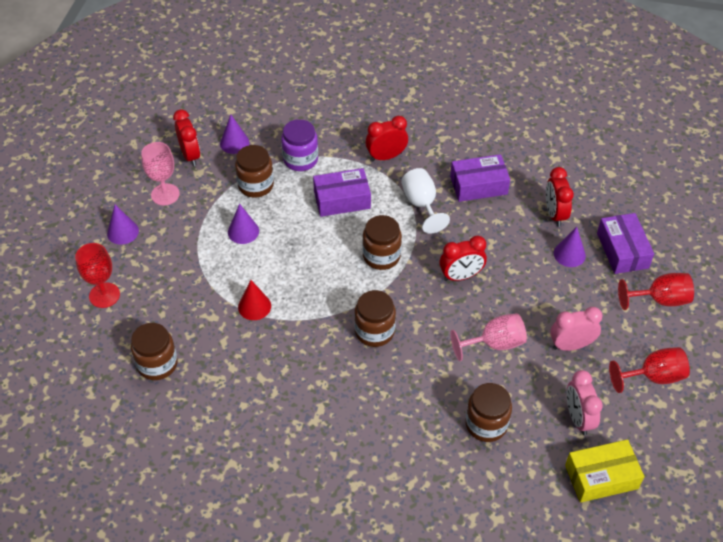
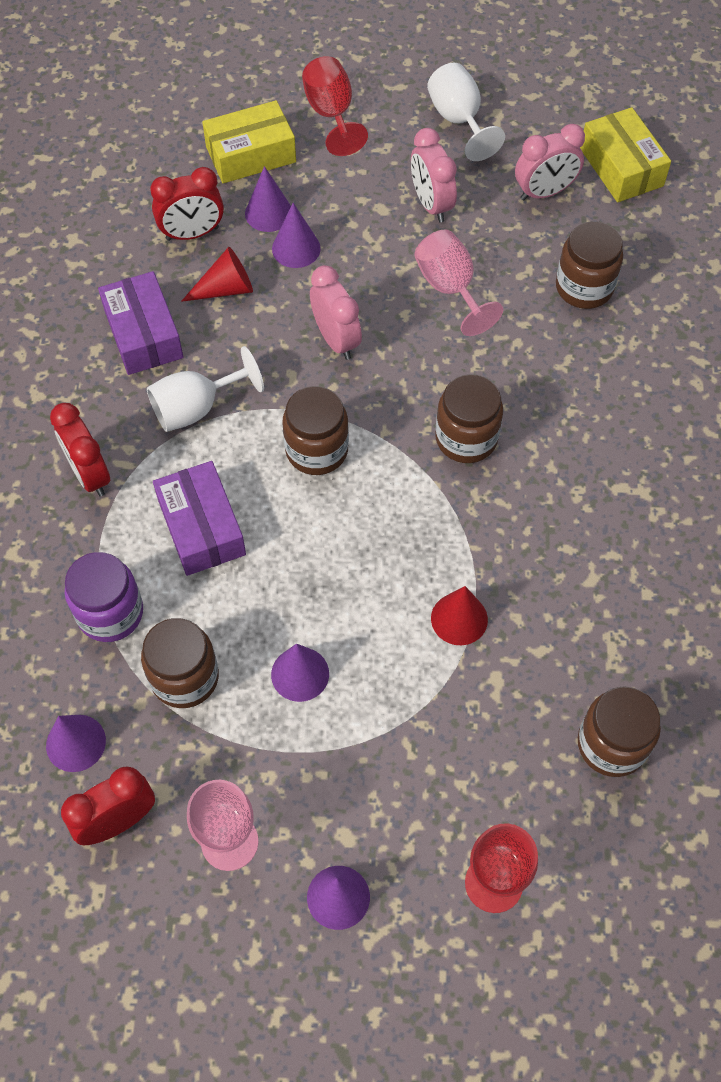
camera: 100 degrees left, 10 degrees up
red clock [440,236,487,281] -> pink clock [310,265,362,360]
purple box [597,213,654,274] -> yellow box [202,100,296,183]
red goblet [609,347,690,393] -> white goblet [427,63,505,161]
none -> red cone [181,247,253,302]
none -> purple cone [272,203,321,268]

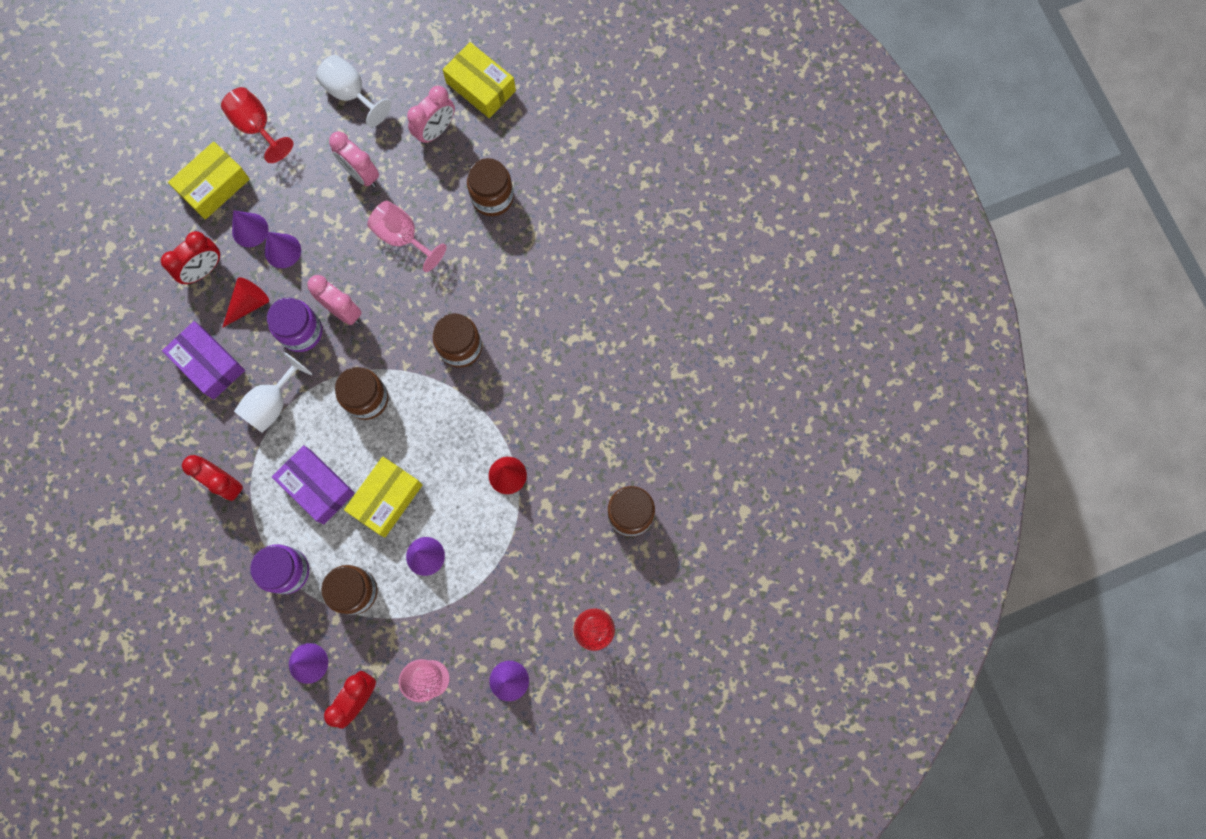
camera: 25 degrees left, 15 degrees up
none -> purple jar [267,297,322,352]
none -> yellow box [344,456,423,537]

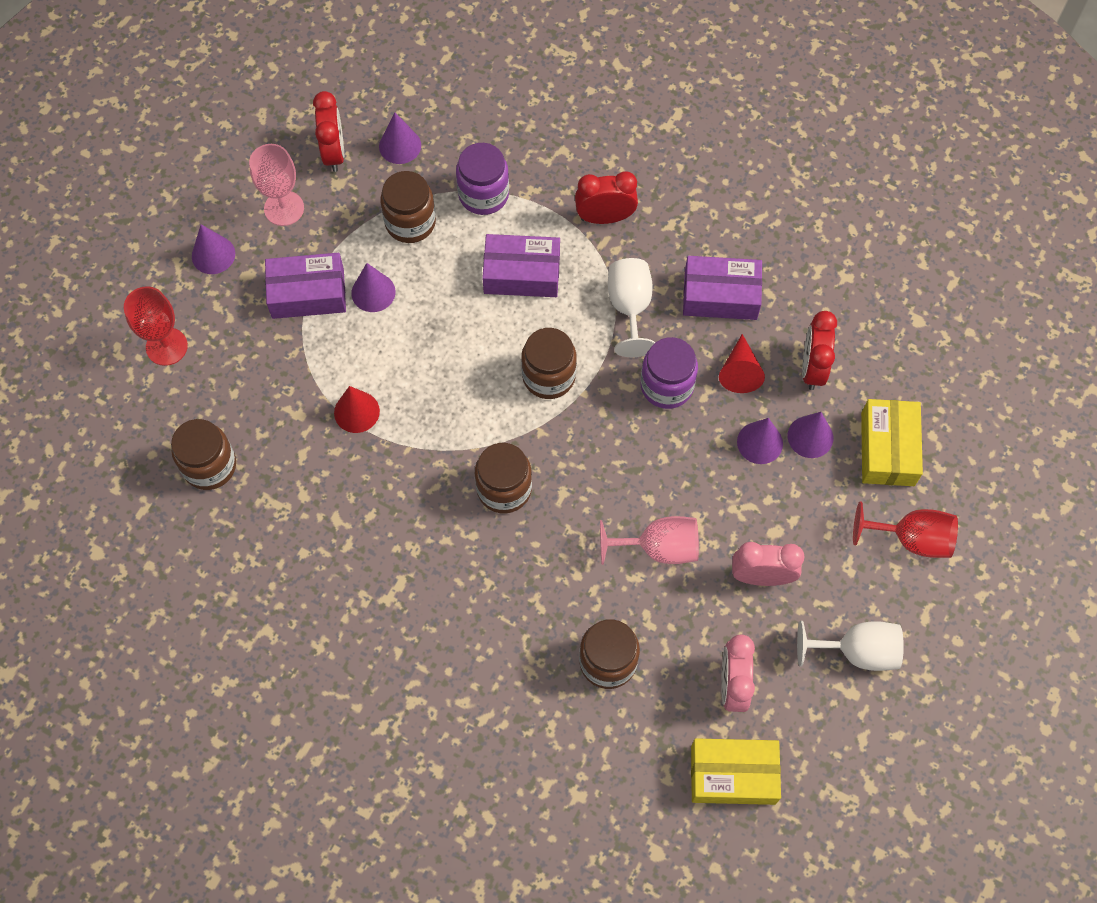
camera: 140 degrees right, 10 degrees down
pink clock [307,275,362,325] -> none
yellow box [344,456,423,537] -> none
none -> purple box [265,253,346,319]

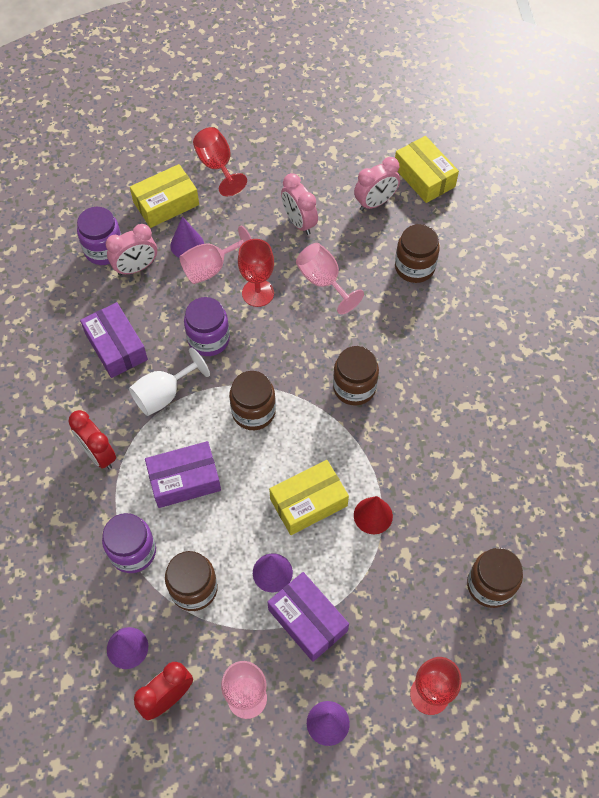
camera: 125 degrees left, 5 degrees down
purple box [482,234,560,297] -> purple box turned 75 degrees counterclockwise [145,441,221,508]
red cone [719,334,765,393] -> none
purple cone [737,418,783,464] -> pink goblet [179,226,252,284]
white goblet [797,621,904,671] -> none
red clock [802,311,837,390] -> pink clock [106,224,157,276]
none -> purple jar [77,207,121,265]
none -> red goblet [238,239,274,307]
none -> yellow box [269,460,349,535]

